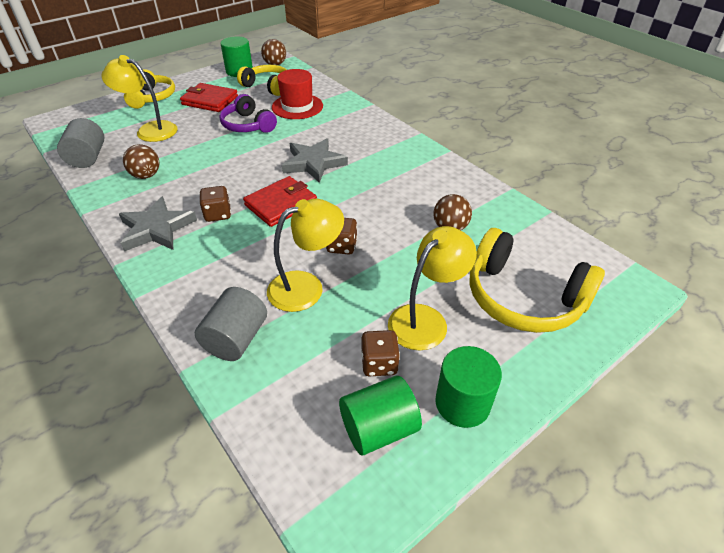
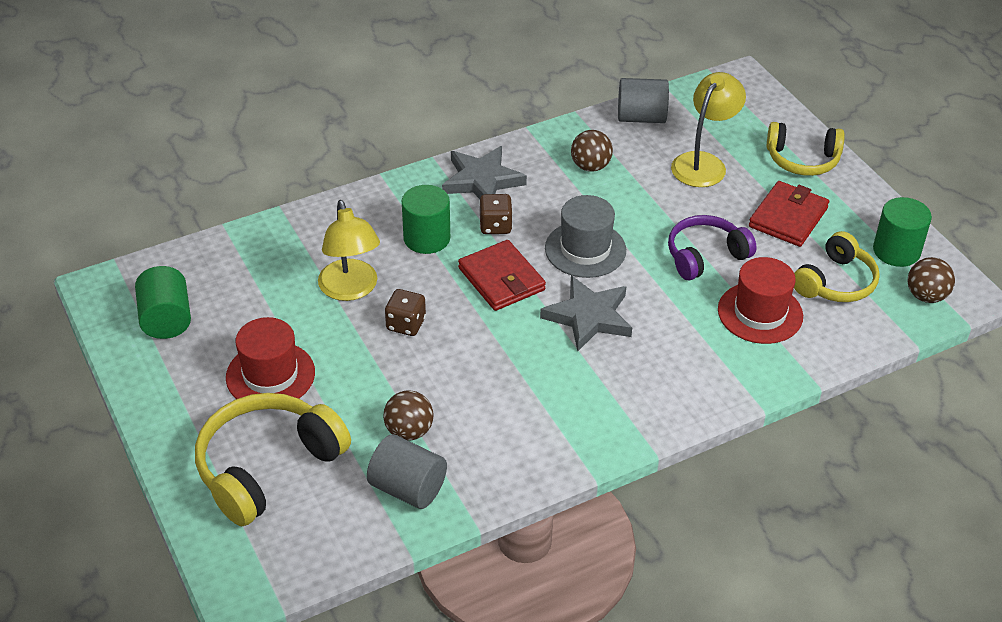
camera: 100 degrees right, 0 degrees up
grey cylinder [195,287,267,361] -> grey cylinder moved to [367,434,447,509]
brown dice [361,330,400,376] -> none
yellow lamp [388,226,477,350] -> red hat [226,317,315,399]
green cylinder [435,346,502,428] -> green cylinder moved to [402,185,450,254]
none -> grey hat [545,195,626,278]

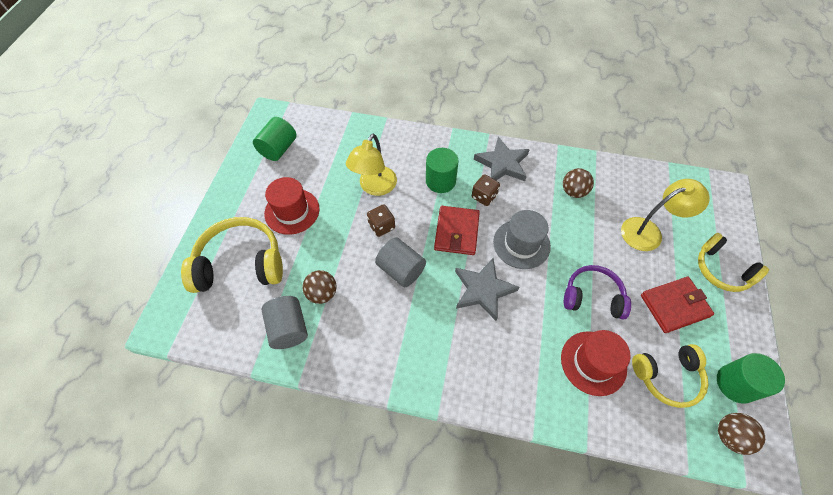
camera: 40 degrees right, 15 degrees up
grey cylinder [618,78,669,123] -> grey cylinder moved to [375,237,426,287]

